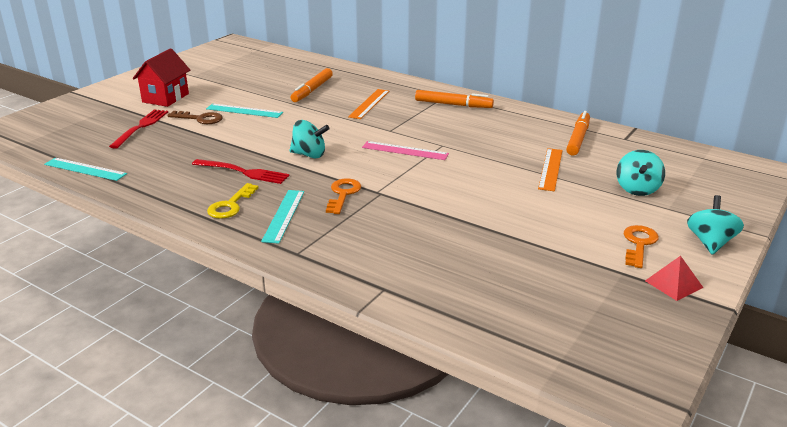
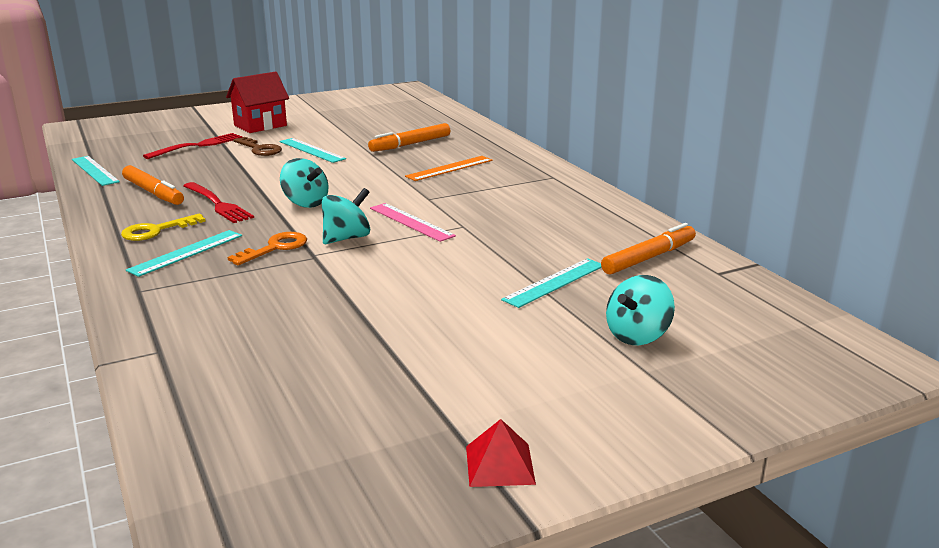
camera: 30 degrees right, 5 degrees down
orange marker [415,90,494,108] -> orange marker moved to [122,165,184,205]
orange ruler [538,148,563,191] -> turquoise ruler [501,258,602,308]
orange key [624,225,659,268] -> none
turquoise spinning top [687,195,744,255] -> turquoise spinning top moved to [322,188,370,244]

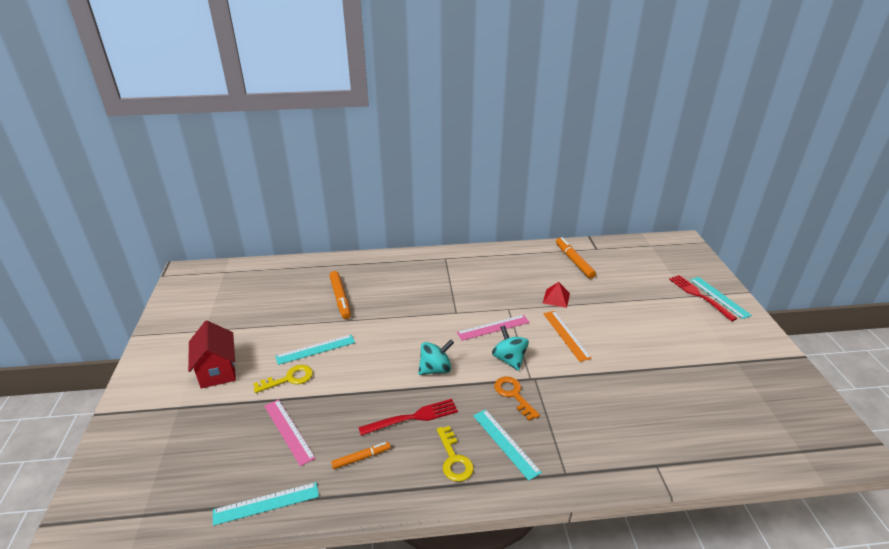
camera: 70 degrees left, 10 degrees up
orange marker [122,165,184,205] -> orange marker [331,442,391,469], size x0.62
red fork [143,133,242,159] -> red fork moved to [669,275,737,321]
brown key [233,137,282,156] -> yellow key [253,365,313,393]
orange ruler [405,156,493,181] -> orange ruler moved to [543,311,592,362]
red pyramid [466,419,536,487] -> red pyramid moved to [543,282,570,308]
turquoise ruler [501,258,602,308] -> turquoise ruler moved to [690,277,752,319]
turquoise spinning top [606,275,675,345] -> none
none -> pink ruler [264,399,316,466]

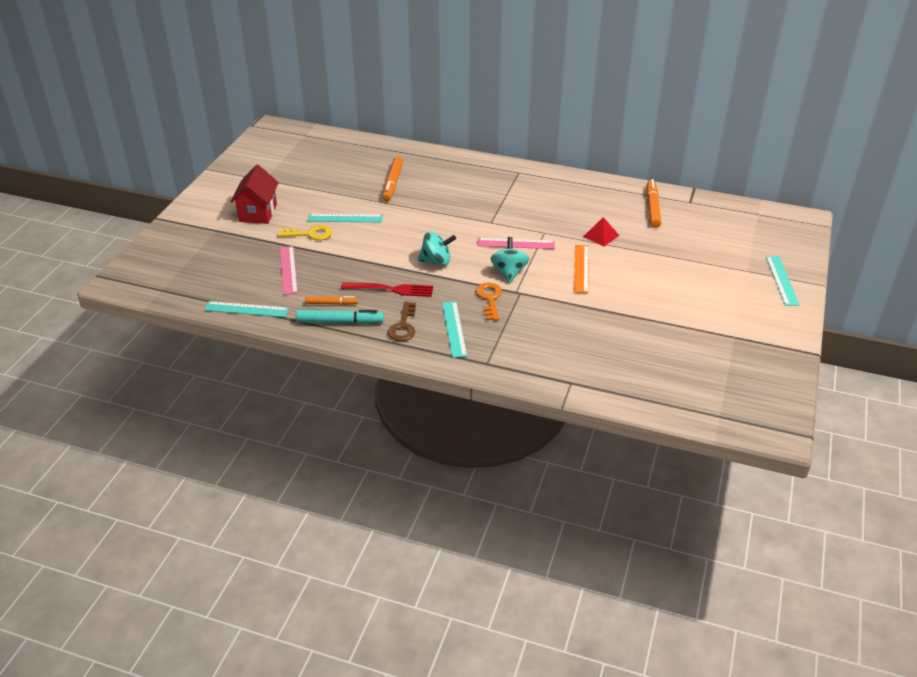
camera: 25 degrees right, 5 degrees up
yellow key [437,426,474,482] -> brown key [388,302,416,341]
red fork [669,275,737,321] -> none
none -> turquoise marker [296,310,384,324]

